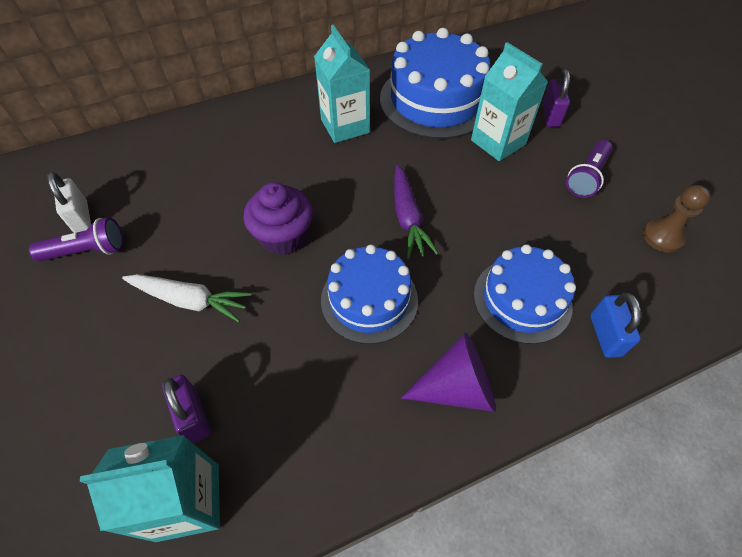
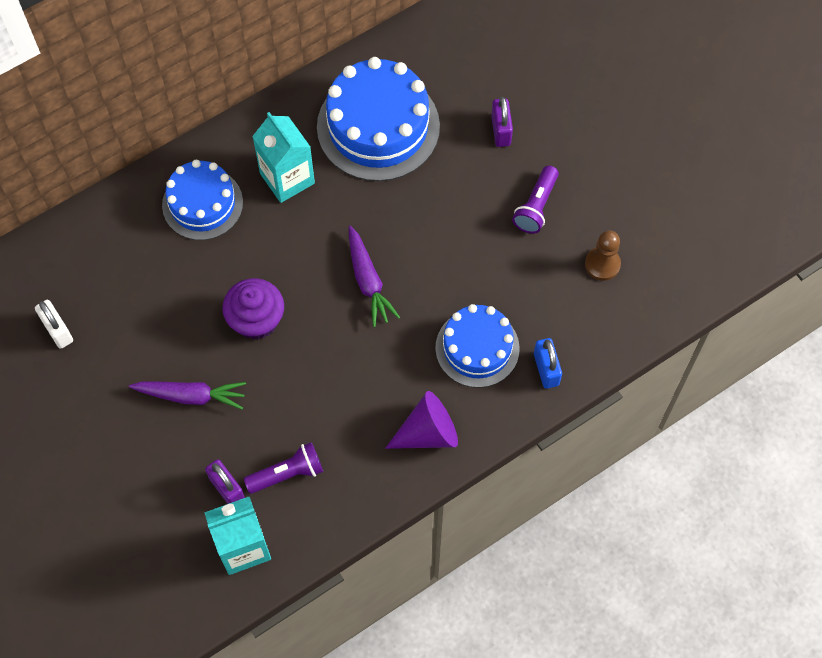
camera: 10 degrees left, 10 degrees up
purple flashlight [29,217,124,261] -> purple flashlight moved to [244,442,323,494]
white carrot [122,274,252,322] -> purple carrot [129,382,246,409]
blue cake [321,245,418,344] -> blue cake moved to [162,160,243,240]
turquoise carton [471,42,548,161] -> none

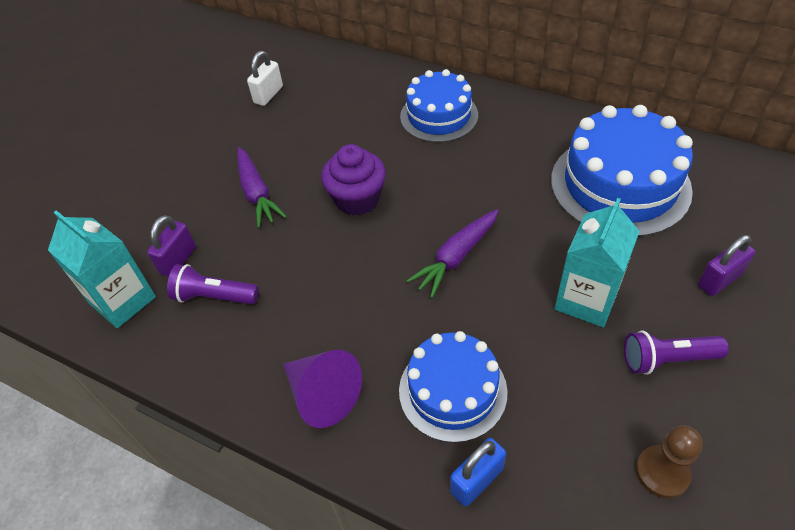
camera: 65 degrees right, 15 degrees down
purple flashlight [244,442,323,494] -> purple flashlight turned 150 degrees clockwise [167,264,259,305]
turquoise carton [252,112,315,203] -> turquoise carton moved to [554,198,640,327]

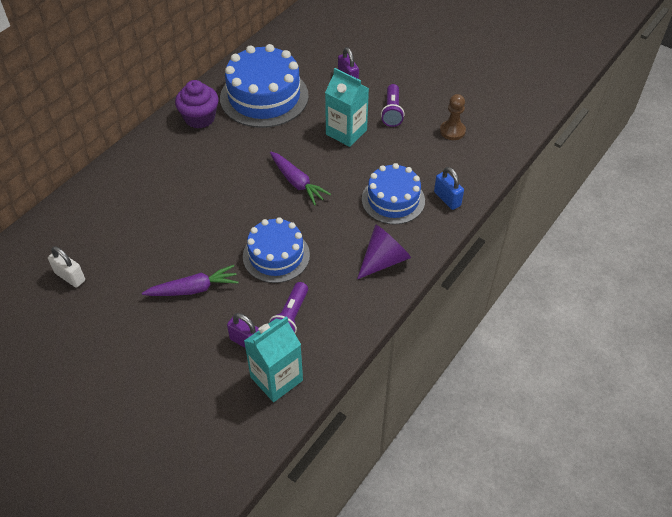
camera: 85 degrees left, 0 degrees up
purple cupcake [321,144,386,215] -> purple cupcake moved to [175,80,219,129]
blue cake [400,69,478,143] -> blue cake moved to [243,217,310,283]

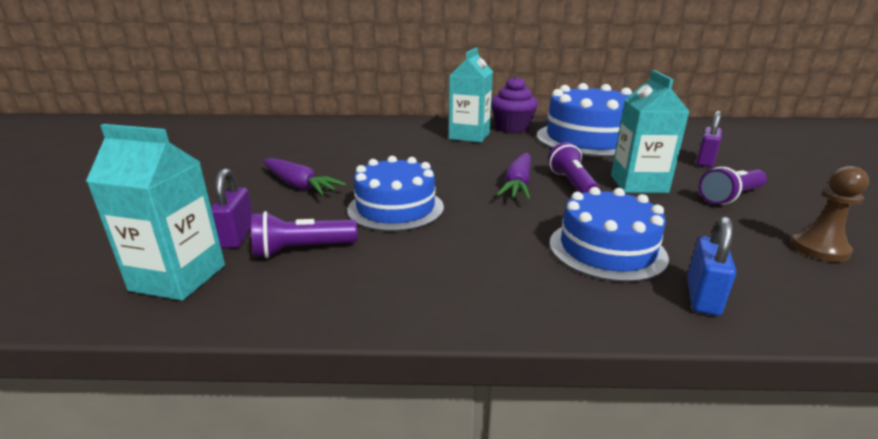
camera: 55 degrees right, 25 degrees down
white padlock [48,246,85,288] -> none
purple cone [357,224,411,279] -> none
none -> turquoise carton [449,47,493,143]
none -> purple flashlight [548,142,599,193]

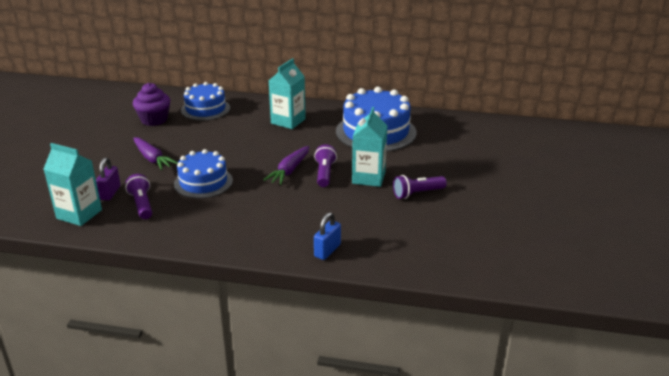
camera: 10 degrees right, 5 degrees up
purple flashlight [251,211,358,258] -> purple flashlight turned 75 degrees clockwise [125,174,152,219]
purple cupcake [491,76,538,133] -> purple cupcake moved to [133,83,170,126]
blue cake [549,187,669,282] -> blue cake moved to [181,82,230,121]
purple padlock [696,111,722,167] -> none
brown pawn [790,166,869,262] -> none

